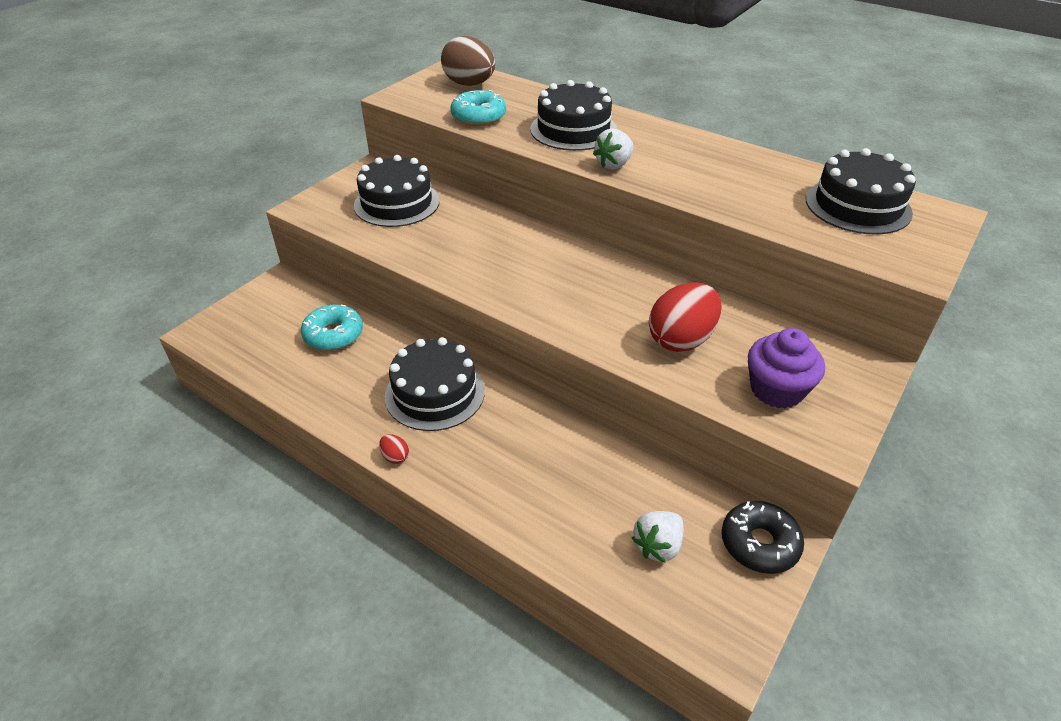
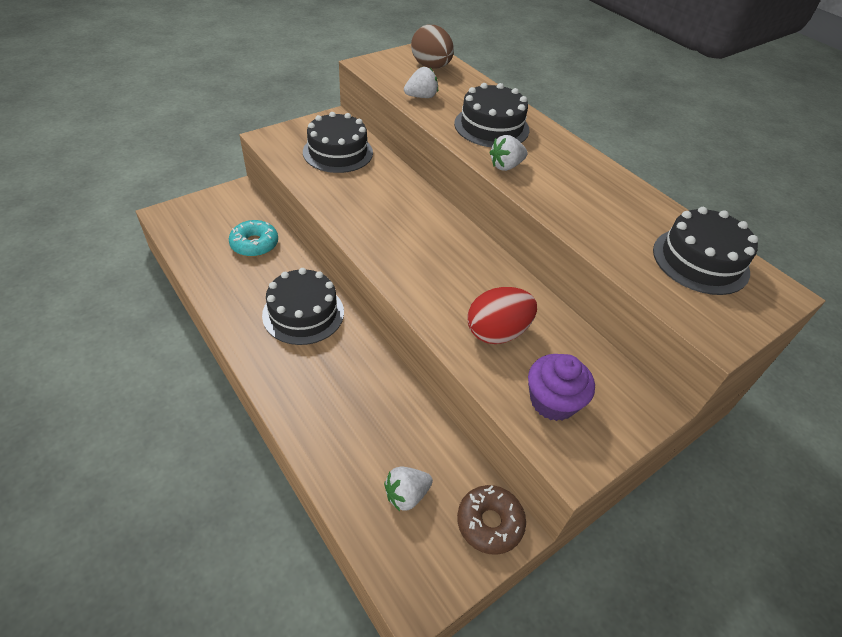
camera: 15 degrees right, 5 degrees up
red egg [379,434,409,464] -> none
turquoise donut [450,90,506,126] -> white strawberry [404,67,438,98]
black donut [722,501,804,574] -> brown donut [457,485,526,555]

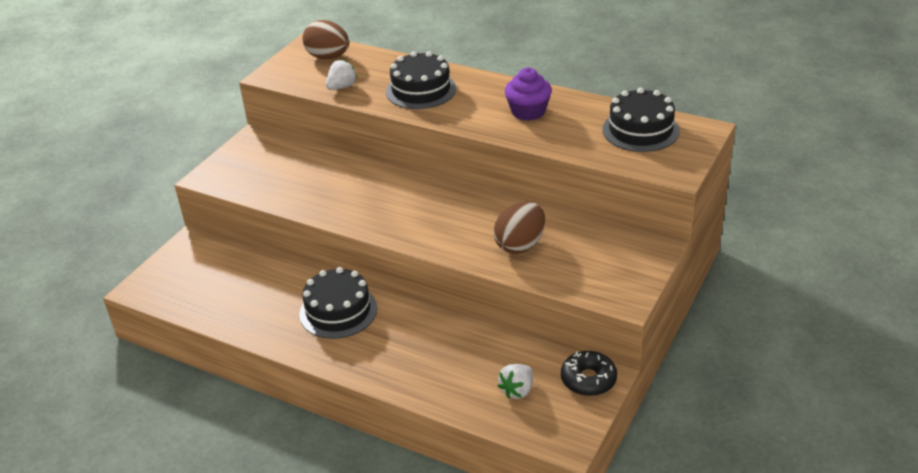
camera: 20 degrees left, 10 degrees down
turquoise donut [229,220,278,257] -> none
black cake [303,112,373,173] -> none
brown donut [457,485,526,555] -> black donut [561,351,617,396]
red egg [468,287,537,344] -> brown egg [493,202,545,254]
white strawberry [489,135,528,171] -> none
purple cupcake [528,354,595,421] -> purple cupcake moved to [505,68,552,121]

